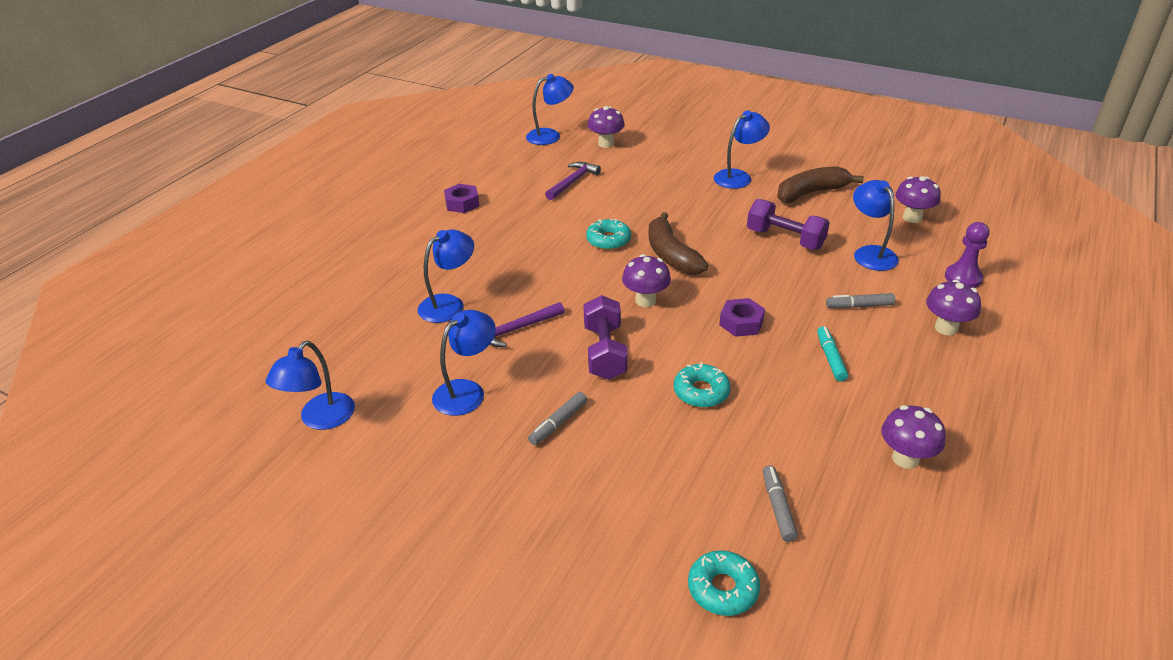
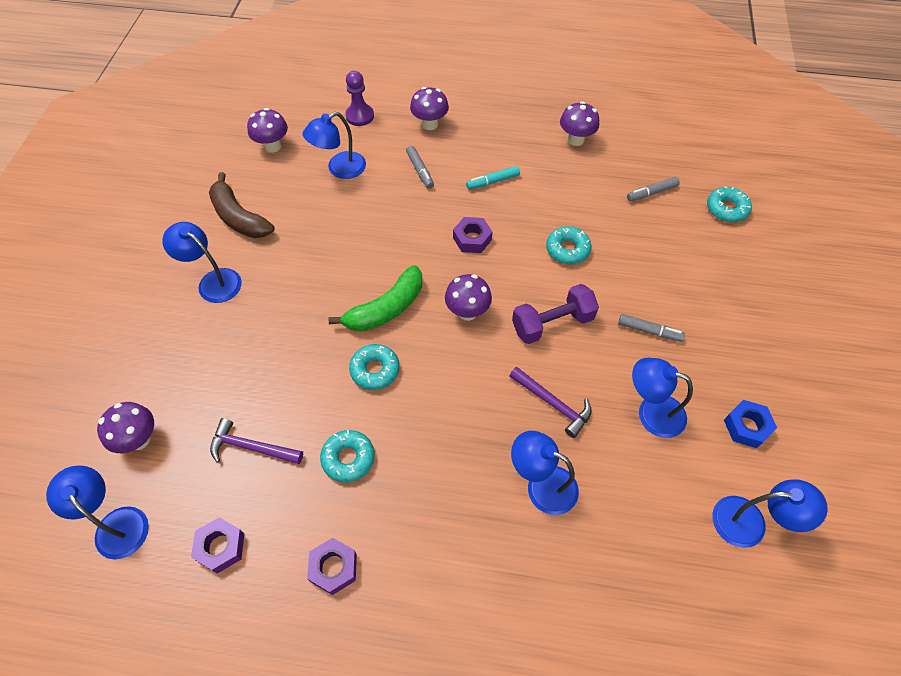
camera: 110 degrees left, 20 degrees up
brown banana [649,212,708,275] -> green banana [328,265,422,332]
purple dumbbell [747,199,830,250] -> none
none -> purple nut [191,517,244,574]
none -> turquoise donut [320,430,375,483]
none -> blue nut [724,400,777,448]

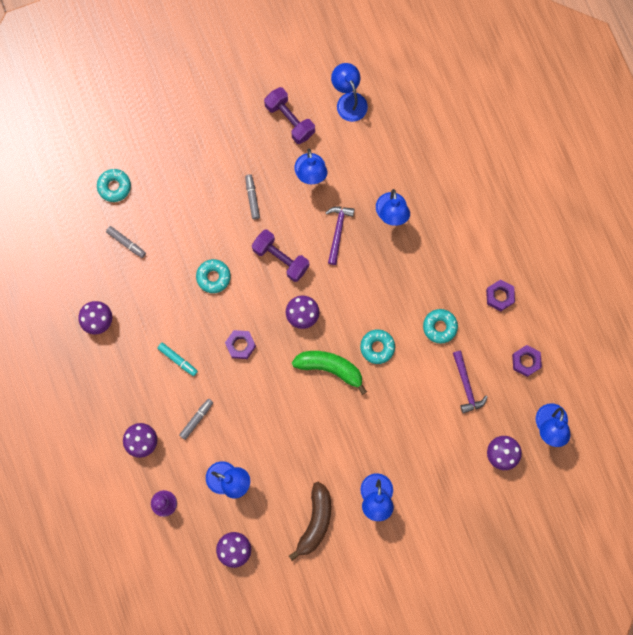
camera: 120 degrees left, 20 degrees up
blue nut [724,400,777,448] -> purple dumbbell [264,87,315,144]

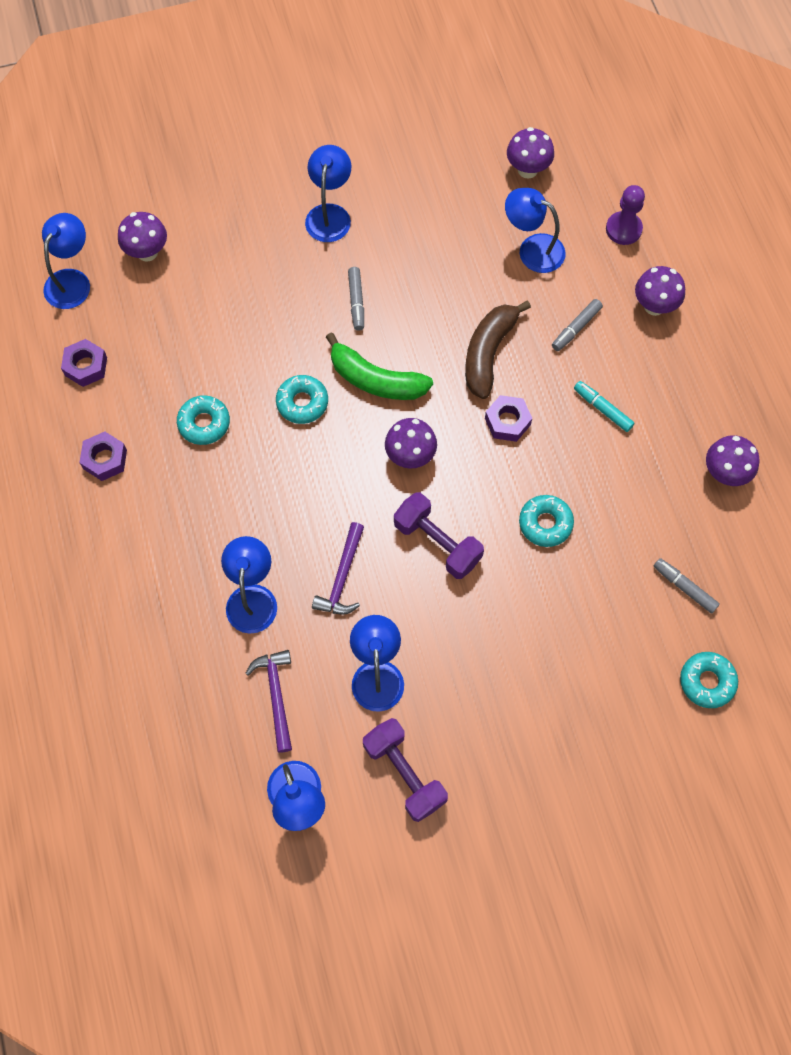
camera: 175 degrees left, 10 degrees down
grey marker [245,174,260,220] -> grey marker moved to [348,267,364,331]
brown banana [289,482,331,561] -> brown banana moved to [465,301,531,399]
purple hammer [453,350,488,414] -> purple hammer moved to [245,650,292,753]

